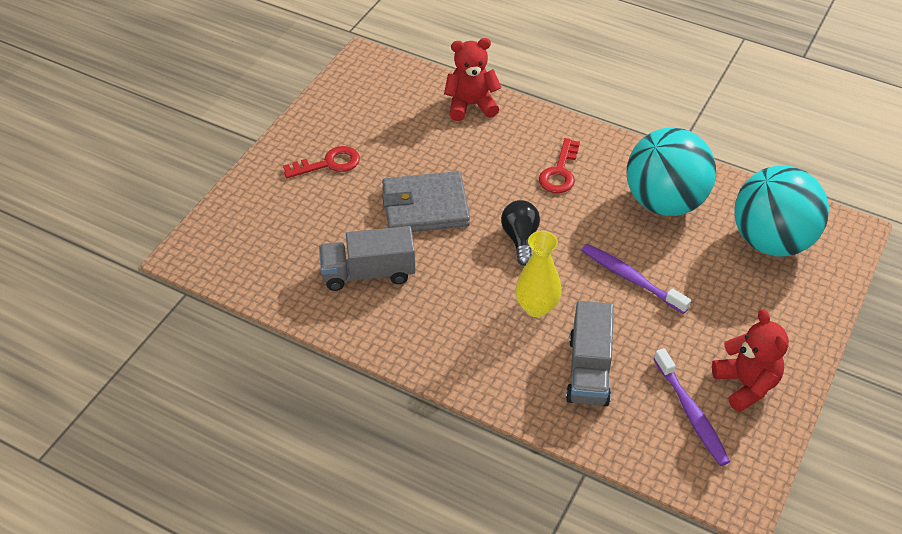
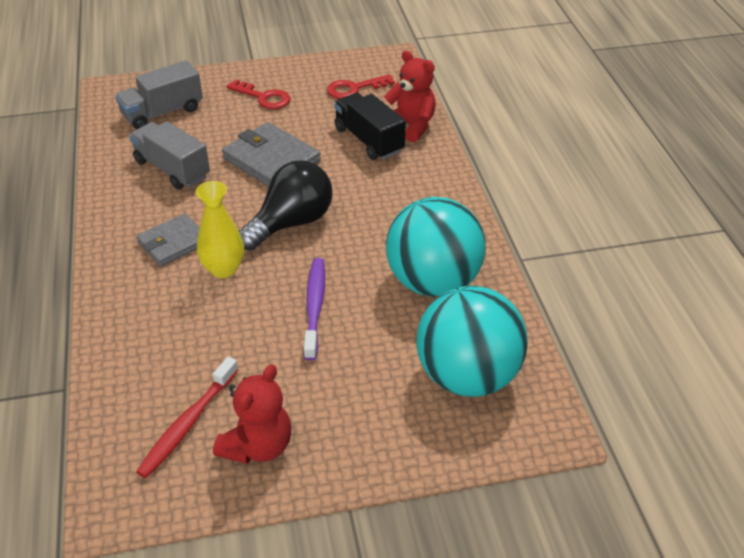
camera: 50 degrees right, 5 degrees down
black light bulb [501,200,540,266] -> black light bulb [239,160,333,251], size x1.60
red key [539,138,580,193] -> red key moved to [327,74,395,99]
grey truck [566,301,614,406] -> grey truck moved to [115,61,203,129]
purple toothbrush [654,348,730,466] -> red toothbrush [136,356,238,478]
none -> grey wallet [136,213,200,267]
none -> black truck [334,93,406,160]

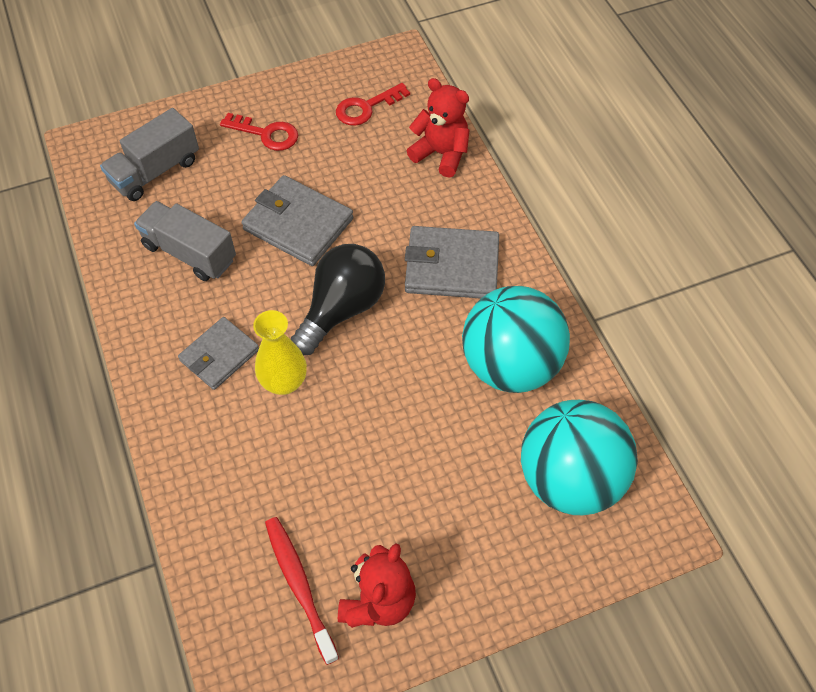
camera: 10 degrees left, 15 degrees up
red toothbrush [136,356,238,478] -> red toothbrush turned 135 degrees clockwise [265,517,339,665]
purple toothbrush [304,258,325,361] -> none
black truck [334,93,406,160] -> none
none -> grey wallet [405,226,499,299]

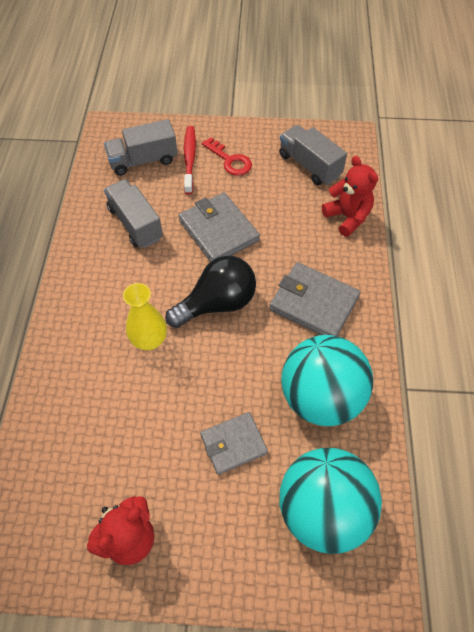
camera: 25 degrees right, 0 degrees up
grey wallet [178,317,259,390] -> grey wallet moved to [200,412,268,475]
red toothbrush [265,517,339,665] -> red toothbrush moved to [184,126,196,194]
red key [336,83,410,126] -> grey truck [279,125,347,185]

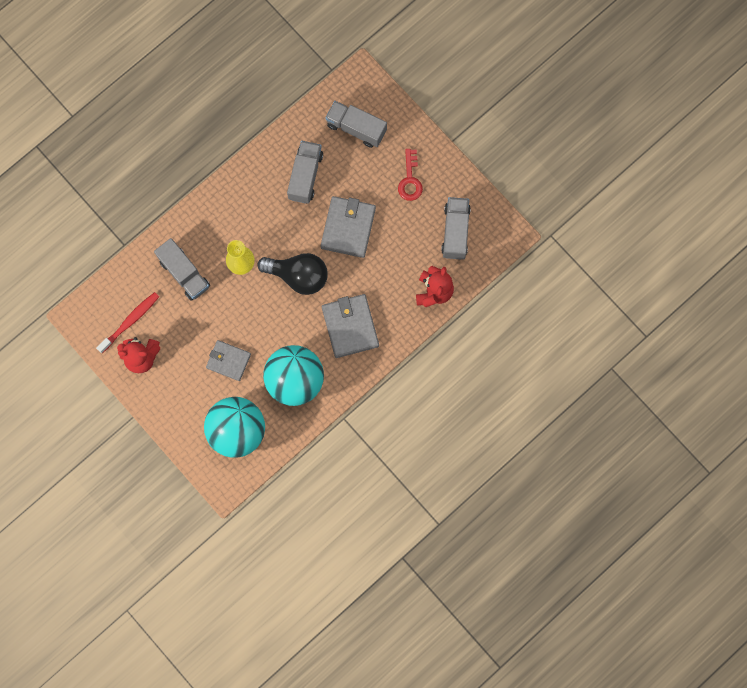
camera: 45 degrees right, 20 degrees up
red toothbrush [184,126,196,194] -> red toothbrush moved to [96,292,159,353]
none -> grey truck [154,238,210,301]

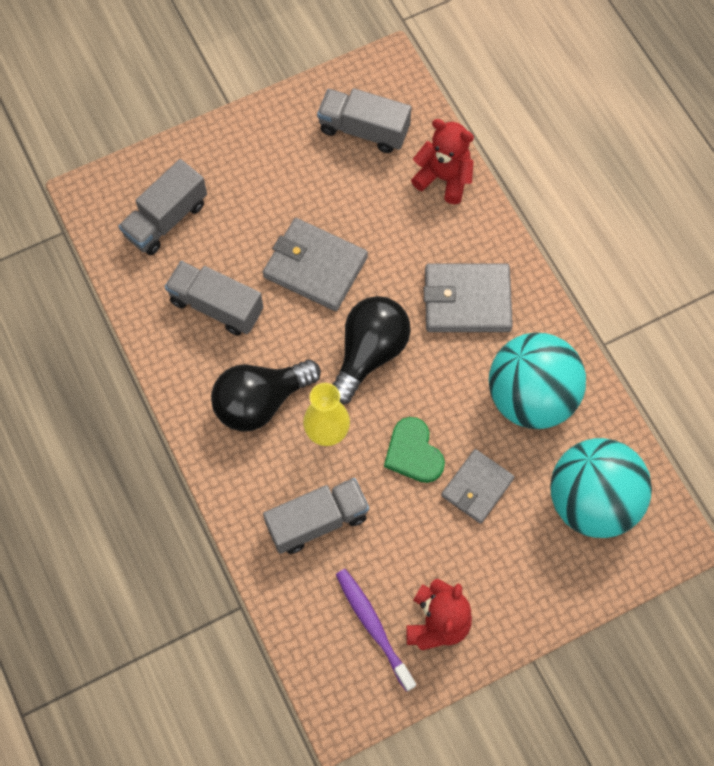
camera: 75 degrees left, 10 degrees down
red toothbrush [96,292,159,353] -> purple toothbrush [336,569,416,692]
red key [398,149,423,201] -> none
none -> black light bulb [211,360,321,432]
none -> green heart [384,417,445,483]

